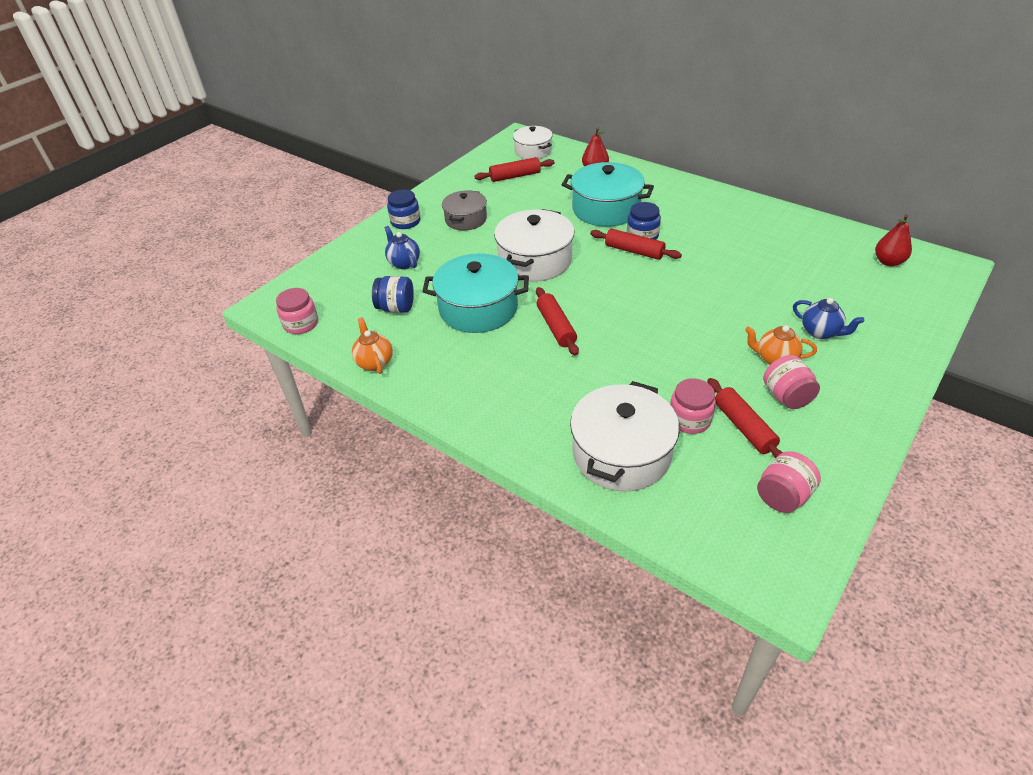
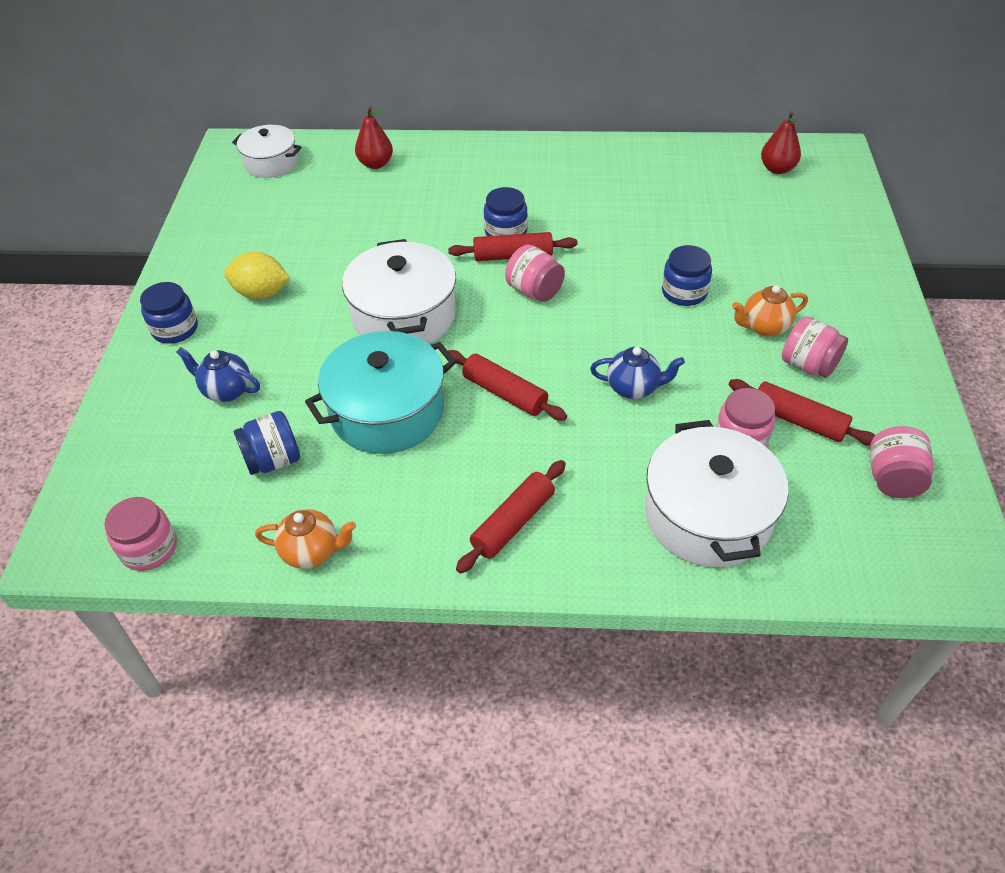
camera: 35 degrees left, 5 degrees up
orange teapot [352,318,393,374] -> orange teapot turned 150 degrees clockwise [255,509,356,569]
grey pot [442,190,487,231] -> yellow lemon [224,252,290,299]
red rolling pin [474,157,555,182] -> red rolling pin moved to [456,460,566,574]
turquoise pot [562,162,654,227] -> none
blue teapot [793,298,864,339] -> blue teapot moved to [590,347,685,399]
none -> pink jar [505,244,565,302]
none -> blue jar [662,245,712,306]

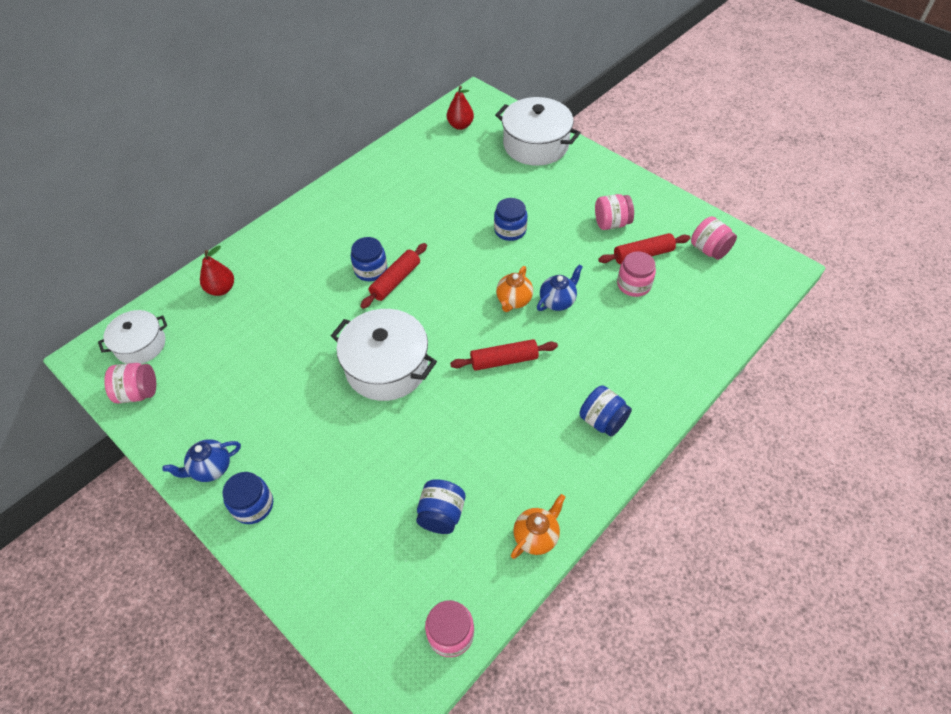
camera: 50 degrees left, 5 degrees up
blue teapot [176,347,260,402] -> blue teapot moved to [162,439,241,482]
yellow lemon [224,252,290,299] -> none
turquoise pot [305,331,456,454] -> none
red rolling pin [456,460,566,574] -> blue jar [580,385,632,437]
pink jar [505,244,565,302] -> pink jar moved to [104,363,156,403]
white pot [645,420,789,567] -> white pot moved to [495,97,581,166]
orange teapot [732,285,808,336] -> orange teapot moved to [496,266,533,312]

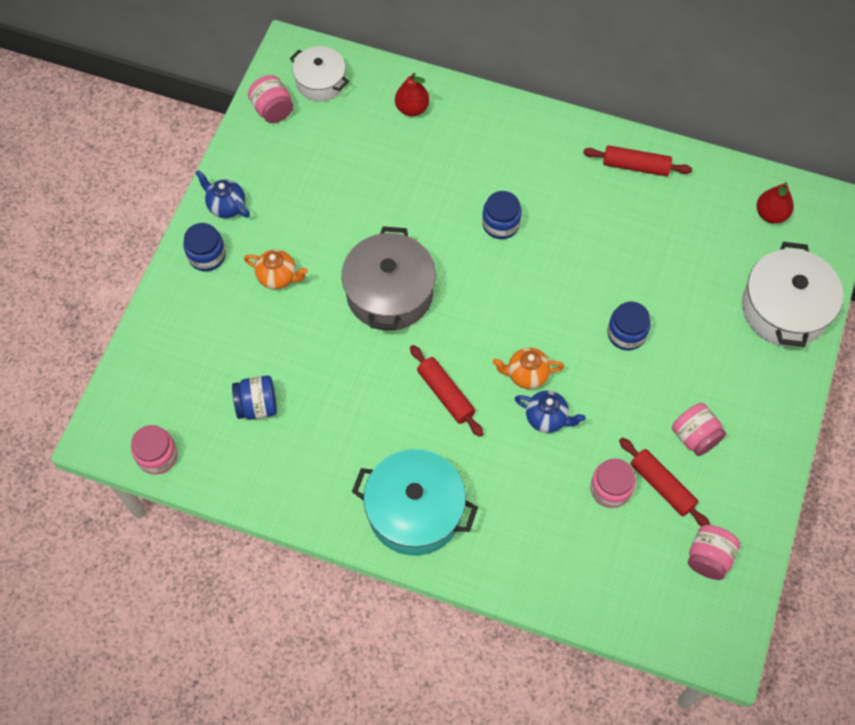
camera: 65 degrees right, 10 degrees up
white pot [331,309,437,401] -> grey pot [342,226,436,331]
red rolling pin [360,243,427,309] -> red rolling pin moved to [583,145,692,176]
orange teapot [511,494,566,559] -> orange teapot moved to [244,250,308,289]
blue jar [580,385,632,437] -> turquoise pot [352,449,478,556]

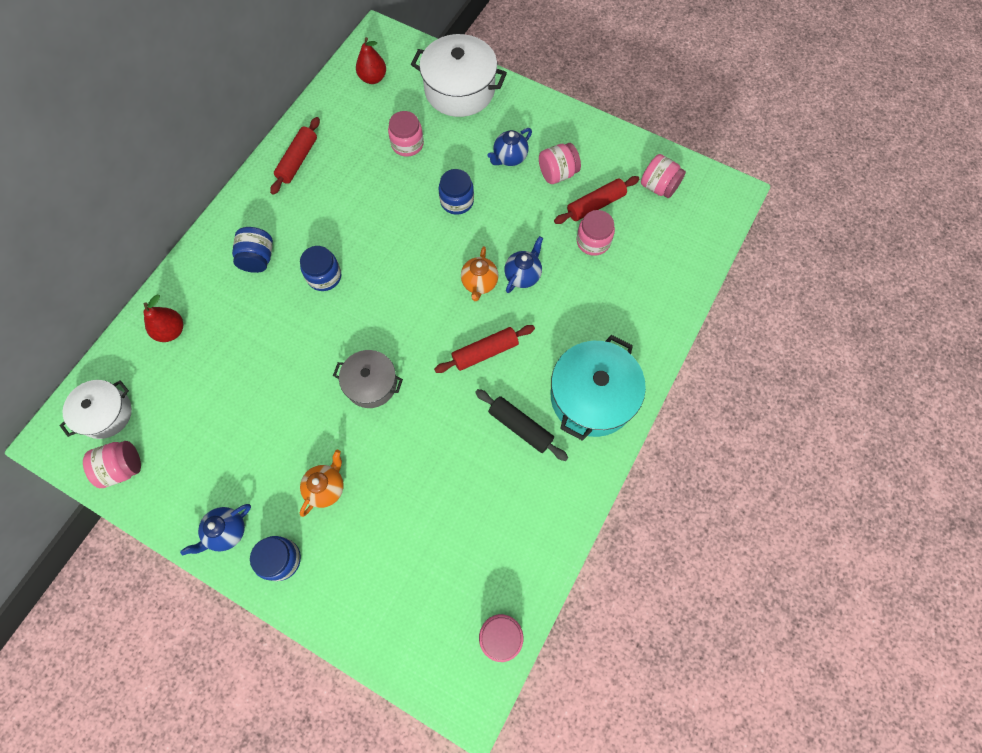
camera: 80 degrees left, 5 degrees up
blue jar [232,375,277,420] -> blue jar moved to [232,227,273,273]
grey pot [342,226,436,331] -> grey pot [333,350,403,408], size x0.62
none -> pink jar [388,111,424,157]
none -> black rolling pin [475,389,568,461]
none -> blue teapot [487,128,532,166]

